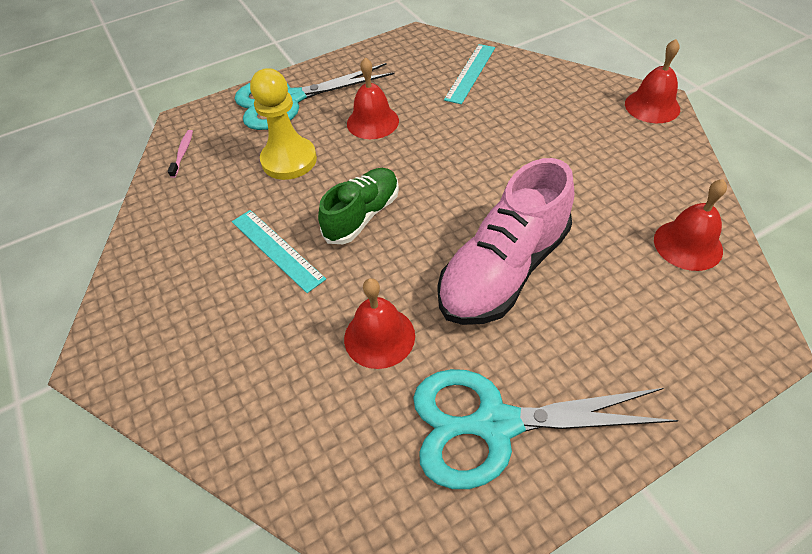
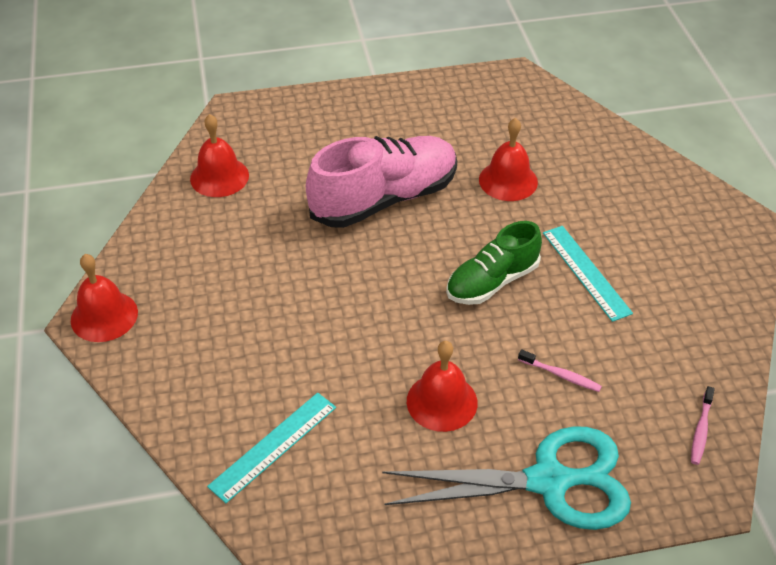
camera: 165 degrees left, 5 degrees down
yellow pawn [250,68,317,180] -> pink toothbrush [518,349,602,392]
turquoise scissors [413,369,678,489] -> none

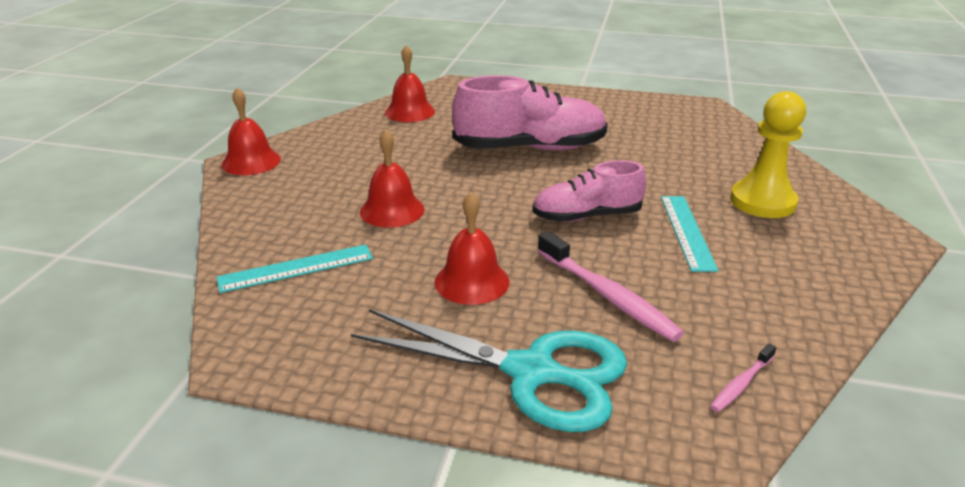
camera: 25 degrees right, 15 degrees down
green shoe [446,221,542,305] -> pink shoe [532,160,646,222]
red bell [479,118,538,201] -> red bell moved to [360,130,424,228]
pink toothbrush [518,349,602,392] -> pink toothbrush [537,231,684,342], size x1.95
none -> yellow pawn [730,91,806,218]

